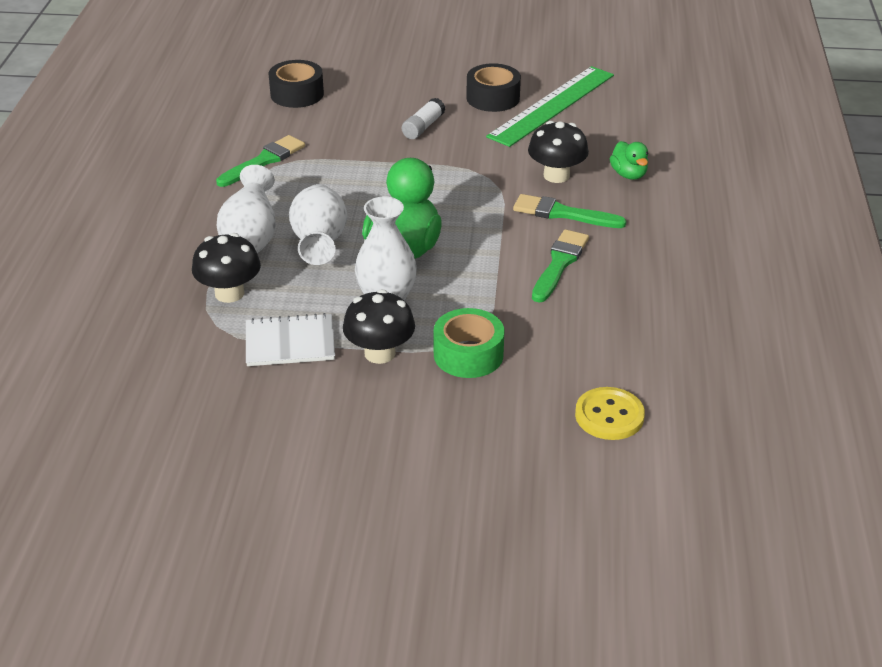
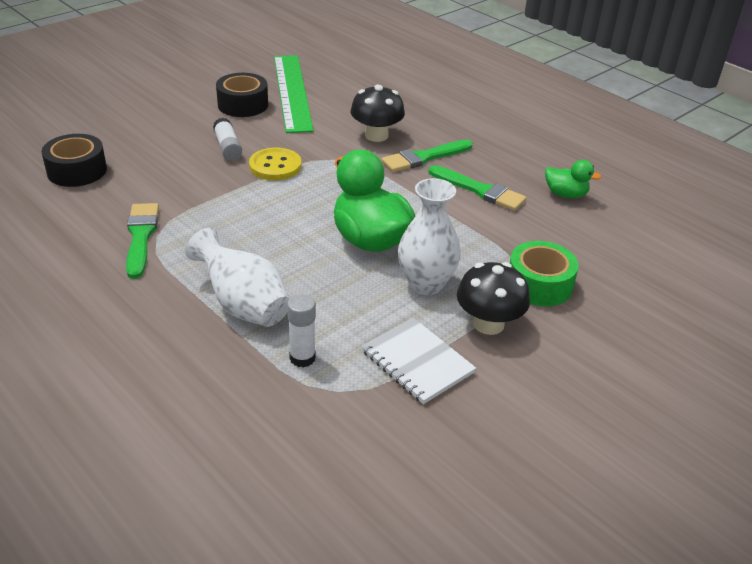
camera: 50 degrees left, 0 degrees up
black mushroom [192,233,261,303] -> white glue stick [287,294,316,368]
white notebook [246,313,335,366] -> white notebook turned 75 degrees counterclockwise [362,318,476,404]
white vase [289,184,347,265] -> none
green brush [532,229,589,302] -> green brush turned 150 degrees clockwise [428,165,526,211]
yellow button [575,387,645,440] -> yellow button moved to [249,148,301,180]
green duck [610,141,648,180] -> green duck moved to [545,160,602,198]

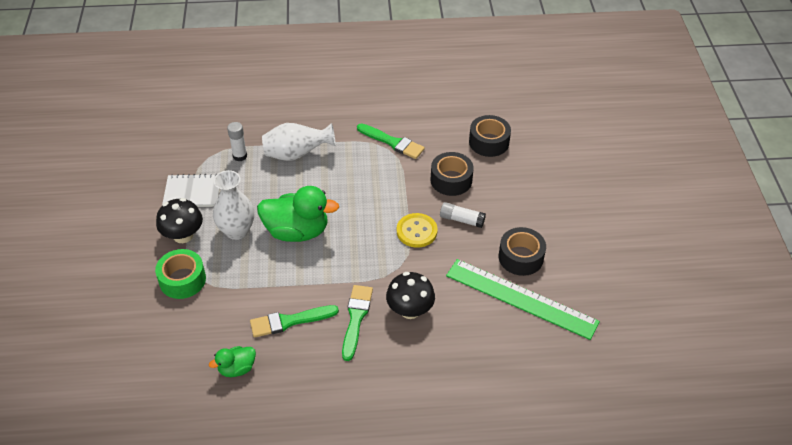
camera: 130 degrees right, 10 degrees up
none -> black tape [431,152,474,196]

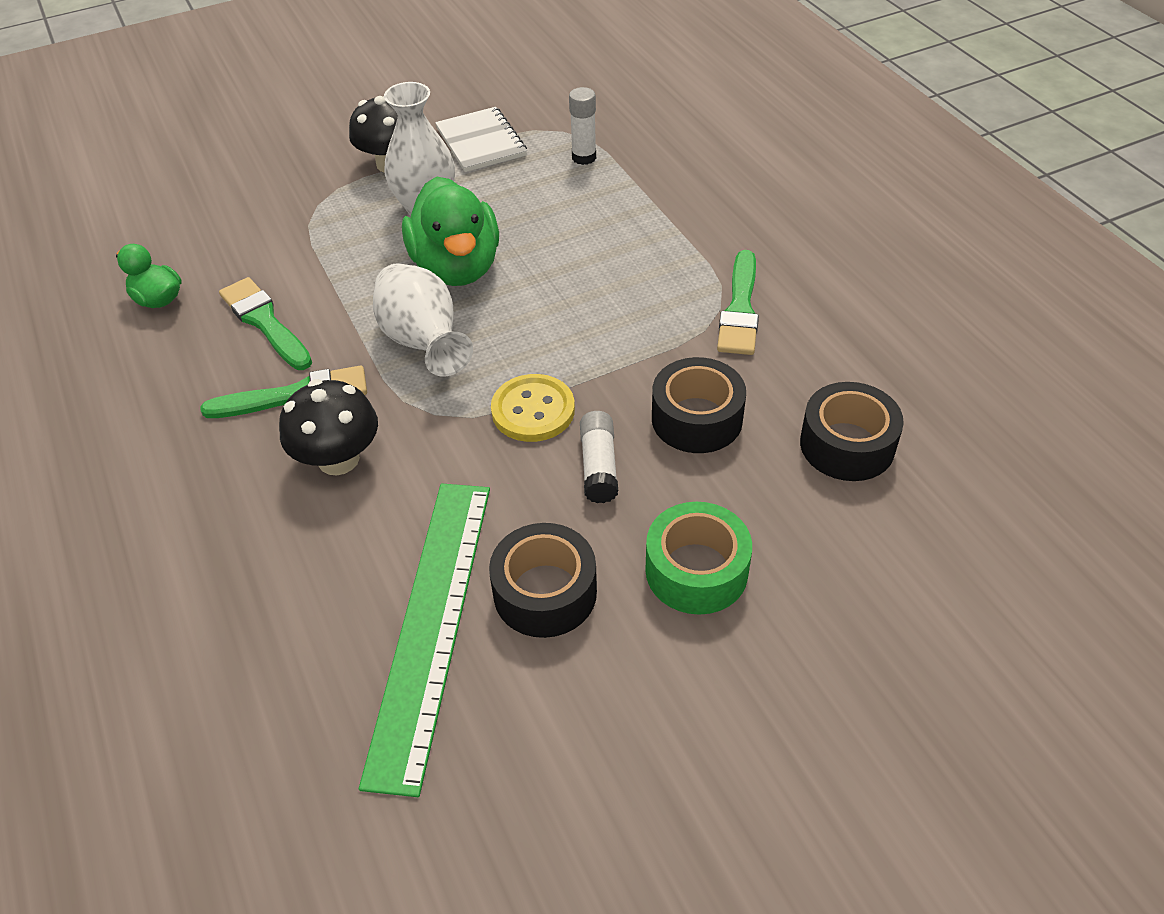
camera: 70 degrees right, 0 degrees up
green tape [155,249,206,299] -> green tape moved to [645,502,752,615]
white vase [262,123,336,161] -> white vase moved to [373,263,473,377]

